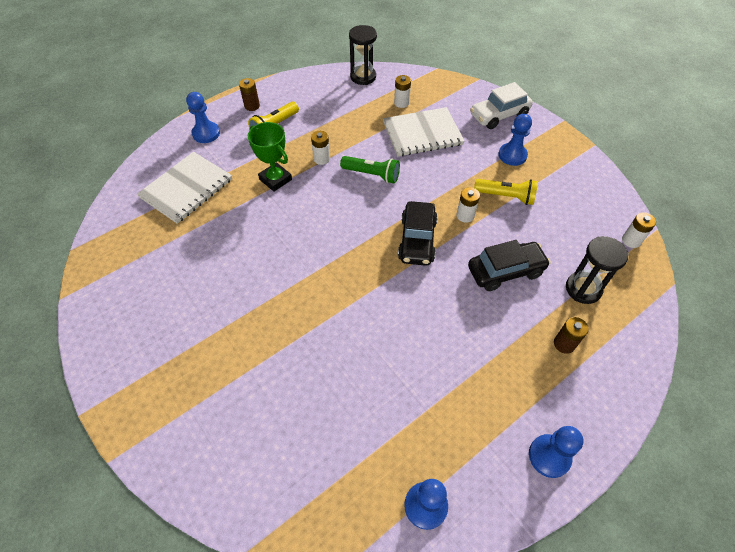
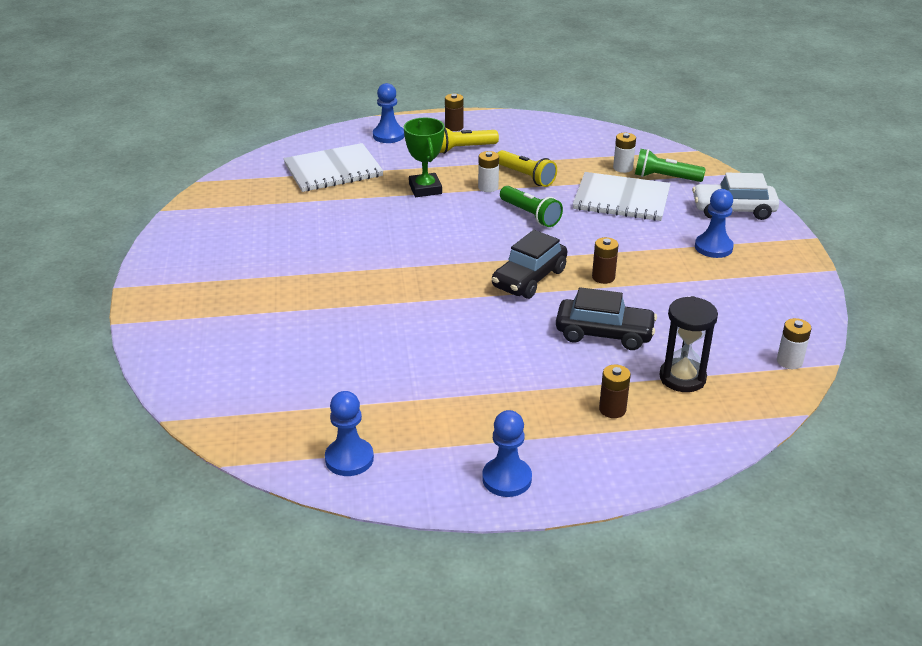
camera: 30 degrees right, 20 degrees down
black hourglass [349,25,377,85] -> none
white battery [456,187,480,223] -> brown battery [592,237,619,284]
yellow flashlight [474,179,538,205] -> yellow flashlight moved to [498,150,557,187]
none -> green flashlight [635,149,706,182]

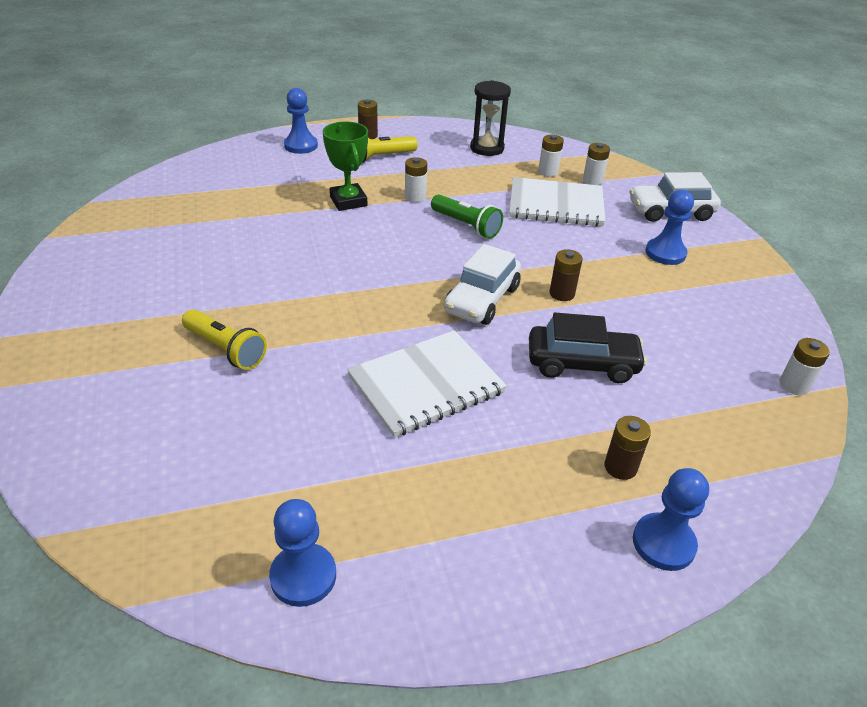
camera: 10 degrees left, 5 degrees up
white notebook [283,143,383,192] -> white notebook moved to [347,330,507,437]
blue pawn [482,410,532,497] -> blue pawn moved to [633,468,709,571]
black car [491,230,567,299] -> white car [444,244,521,325]
yellow flashlight [498,150,557,187] -> yellow flashlight moved to [182,309,267,370]
green flashlight [635,149,706,182] -> white battery [583,143,610,185]
black hourglass [659,296,718,392] -> black hourglass moved to [470,80,511,156]

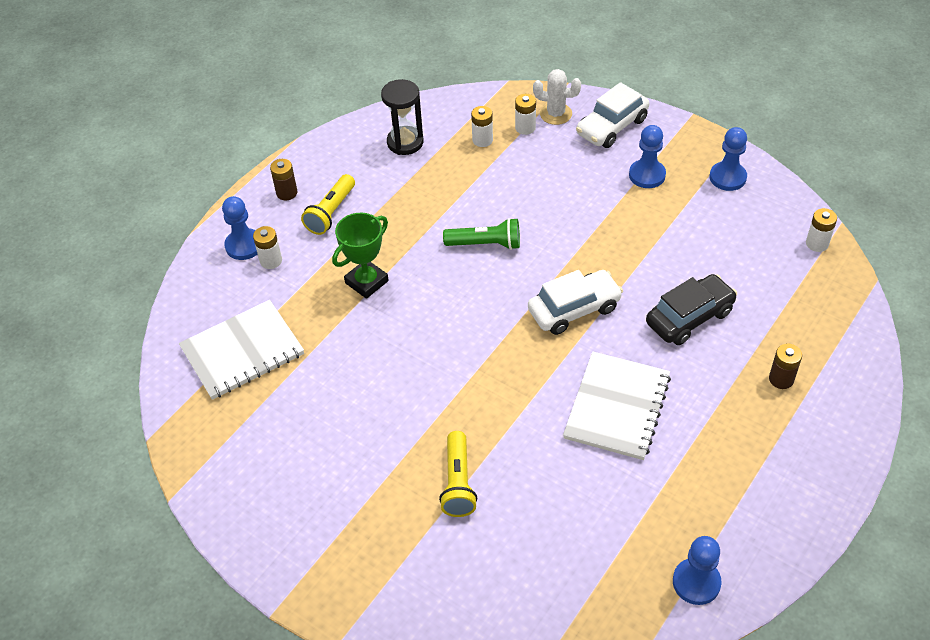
camera: 35 degrees left, 10 degrees up
yellow flashlight [182,309,267,370] -> yellow flashlight turned 90 degrees clockwise [439,431,477,517]
green trophy [323,121,368,211] -> green trophy turned 75 degrees counterclockwise [332,213,389,299]
white battery [405,157,427,202] -> white battery moved to [253,226,282,269]
white car [444,244,521,325] -> white car turned 105 degrees counterclockwise [528,270,623,335]
white notebook [509,177,606,227] -> white notebook moved to [179,300,304,400]
brown battery [550,249,583,301] -> none
blue pawn [633,468,709,571] -> blue pawn moved to [710,127,747,191]
none -> white cactus [533,69,581,125]

